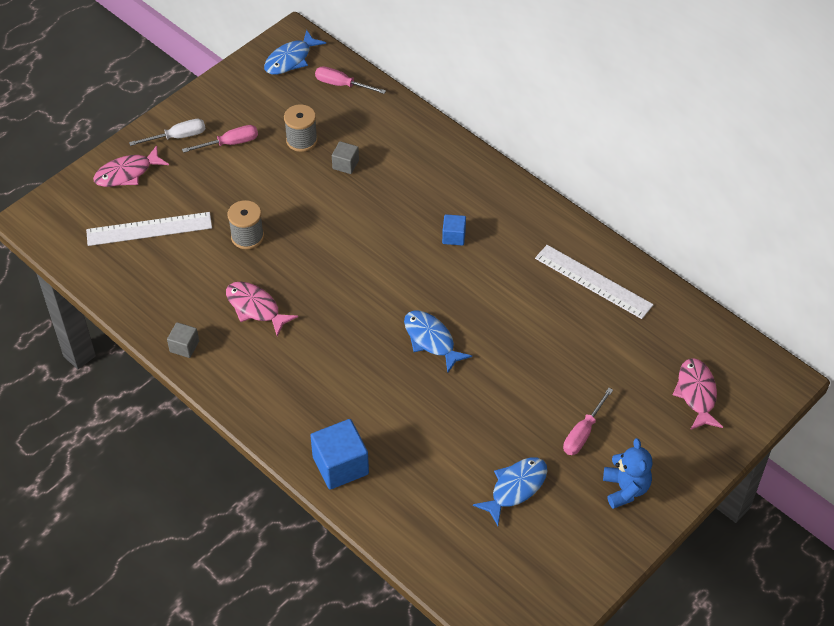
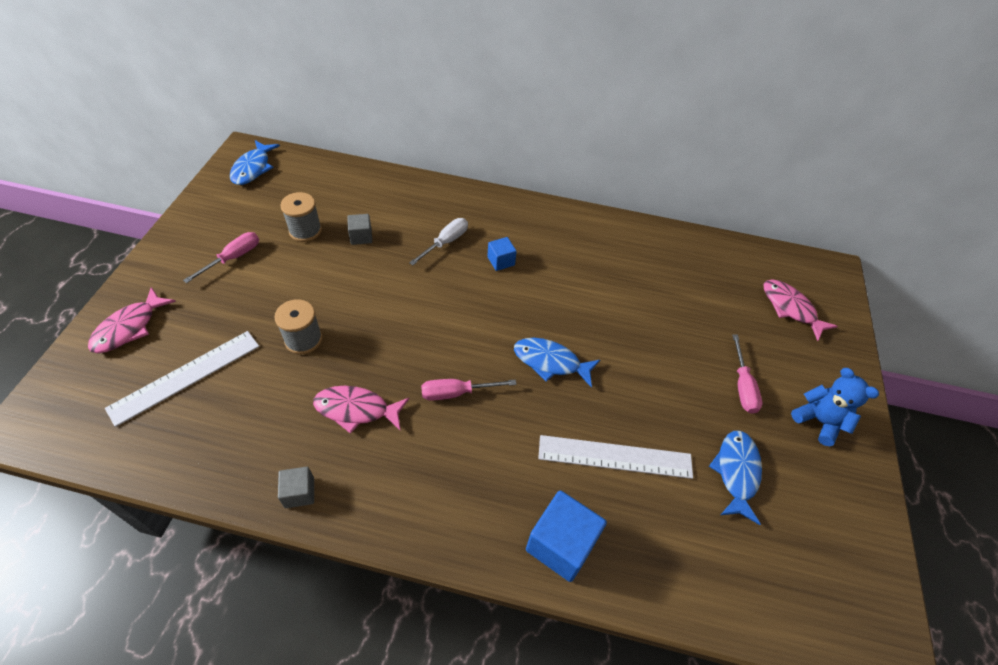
camera: 35 degrees left, 0 degrees up
white screwdriver [129,119,206,146] -> white screwdriver moved to [409,218,468,265]
pink screwdriver [315,66,386,94] -> pink screwdriver moved to [421,379,517,401]
white ruler [535,245,654,319] -> white ruler moved to [538,435,693,479]

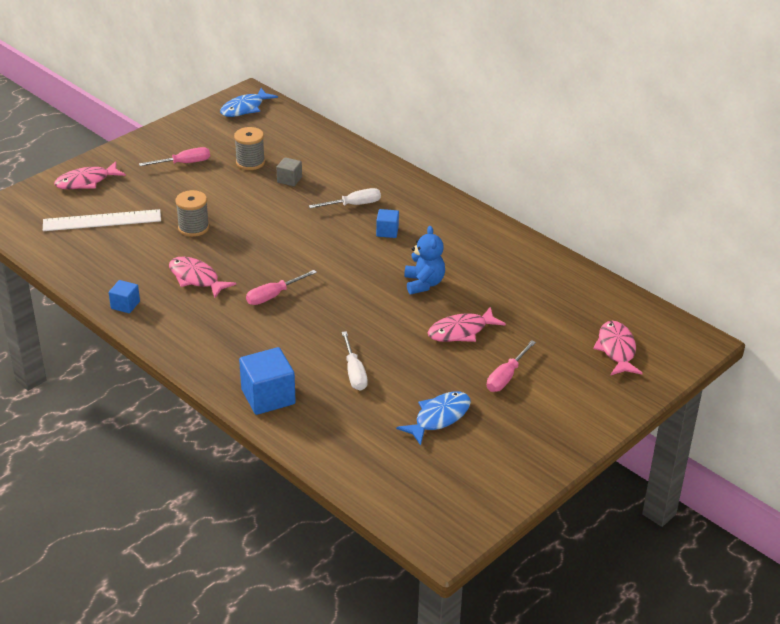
camera: 35 degrees right, 15 degrees down
grey cube [278,467,314,508] -> blue cube [109,280,140,313]
pink screwdriver [421,379,517,401] -> pink screwdriver turned 60 degrees counterclockwise [246,270,317,305]
blue fish [514,338,600,388] -> none
white ruler [538,435,693,479] -> white screwdriver [342,331,367,391]
blue teddy bear [791,368,879,446] -> blue teddy bear moved to [404,226,445,294]
none -> pink fish [428,307,506,342]

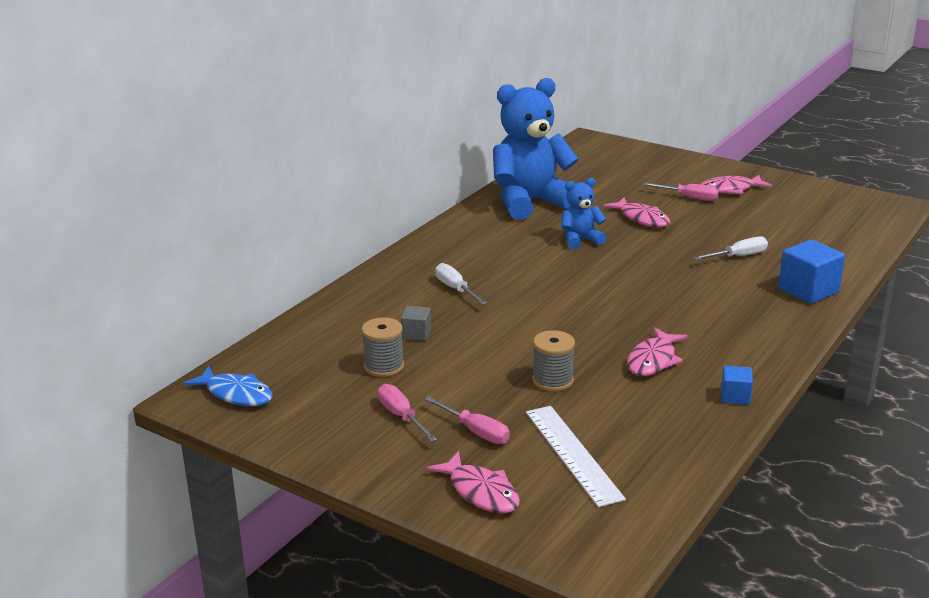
camera: 100 degrees left, 10 degrees down
pink screwdriver [246,270,317,305] -> pink screwdriver moved to [424,396,510,444]
blue cube [376,209,399,238] -> none
blue fish [396,391,471,446] -> none
pink fish [593,321,643,376] -> pink fish moved to [701,175,772,194]
none -> blue teddy bear [493,78,579,220]

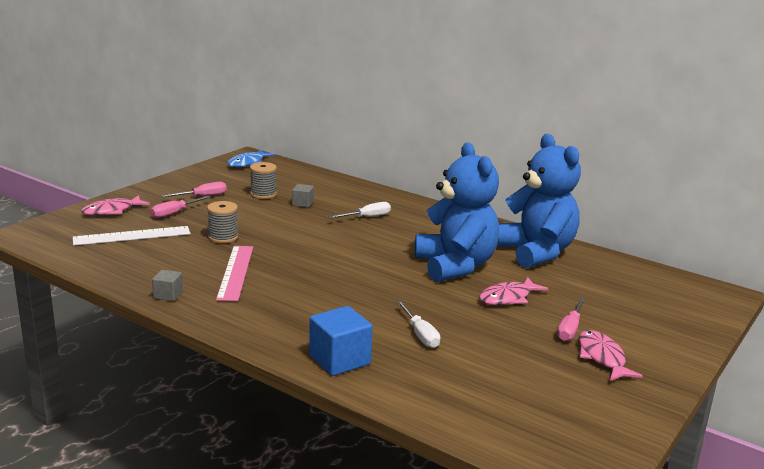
camera: 90 degrees right, 5 degrees down
blue teddy bear [561,178,606,249] -> blue teddy bear [415,142,499,282], size x2.07
pink fish [627,327,687,376] -> pink ruler [216,246,253,301]
blue cube [721,366,753,405] -> grey cube [152,270,183,301]

